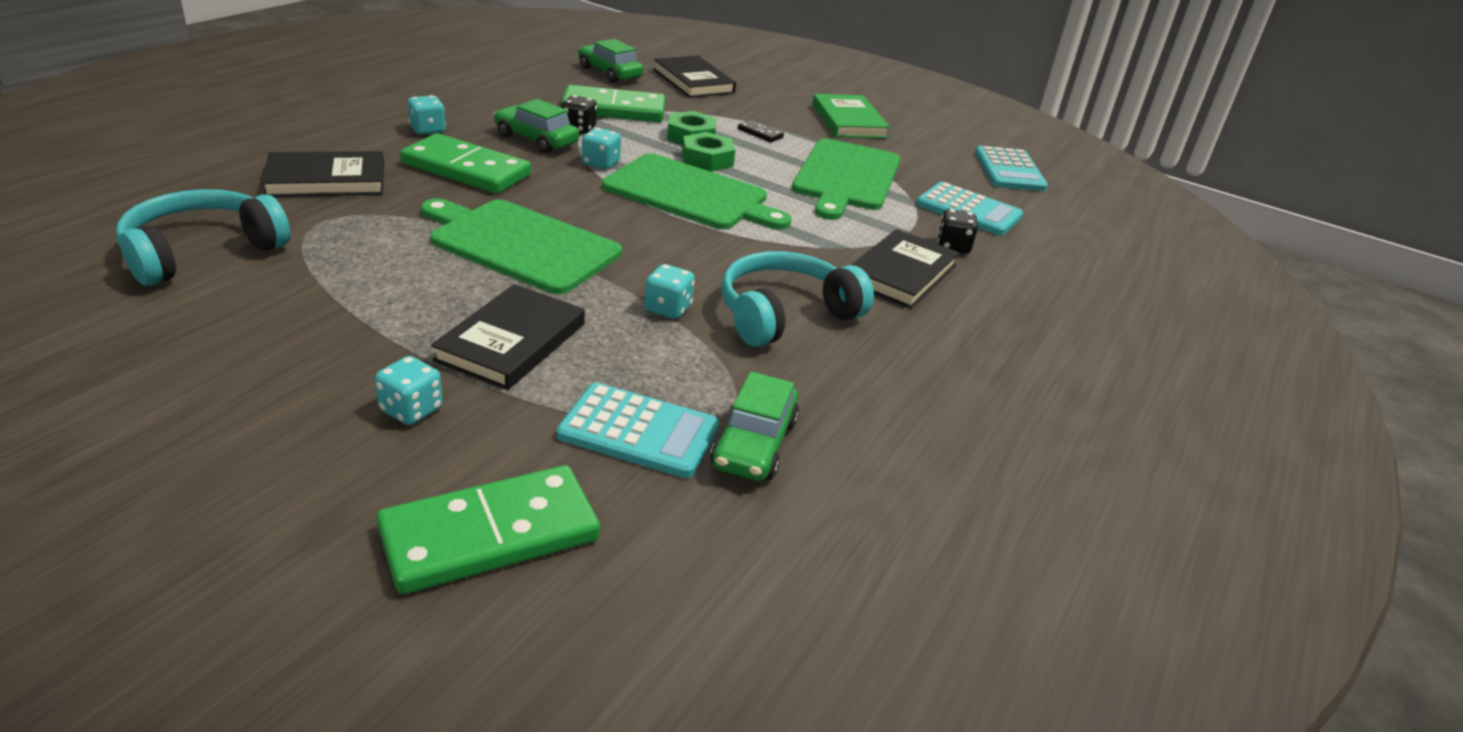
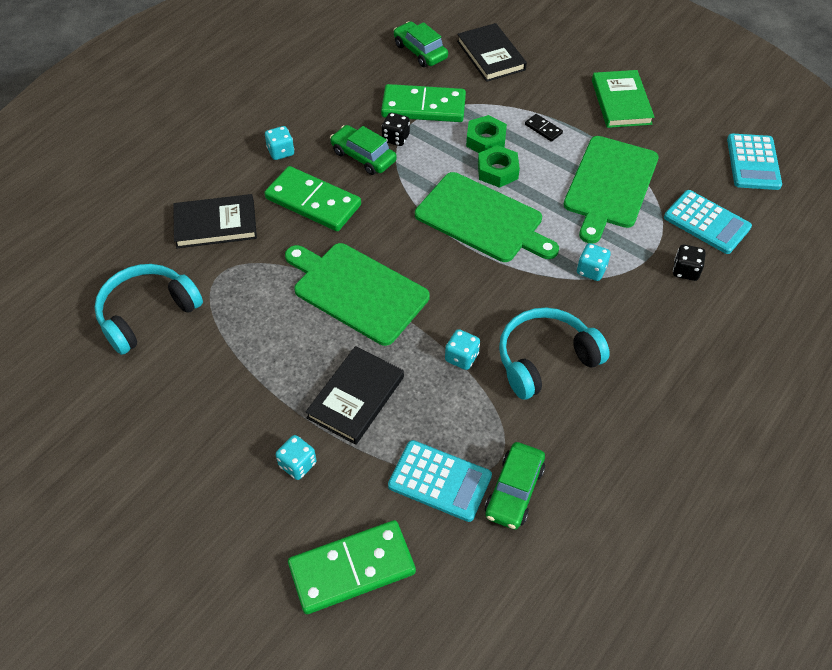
camera: 10 degrees right, 20 degrees up
turquoise dice [582,128,621,169] -> turquoise dice moved to [577,243,611,281]
black book [852,229,959,309] -> none

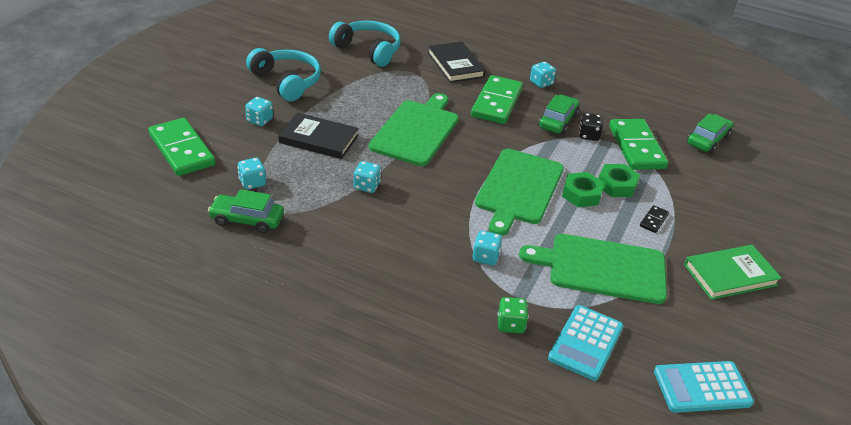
camera: 75 degrees right, 15 degrees down
turquoise calculator [388,440,492,522] -> turquoise dice [237,158,266,190]
black book [457,23,527,82] -> none
turquoise headphones [499,307,610,399] -> turquoise headphones moved to [246,48,321,101]
black dice [673,245,706,281] -> green dice [498,297,528,333]

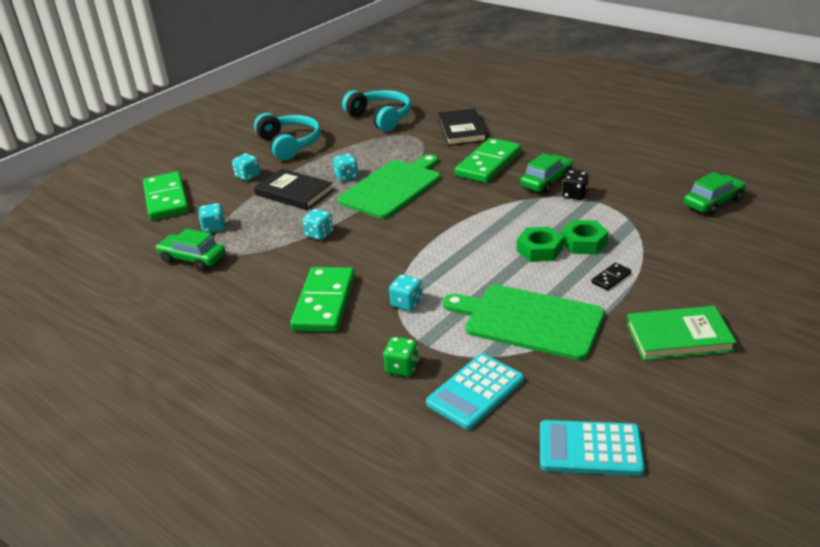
camera: 20 degrees right, 5 degrees down
green cutting board [475,149,564,236] -> none
turquoise dice [530,62,556,88] -> turquoise dice moved to [333,154,358,182]
green domino [609,119,668,170] -> green domino moved to [290,267,355,332]

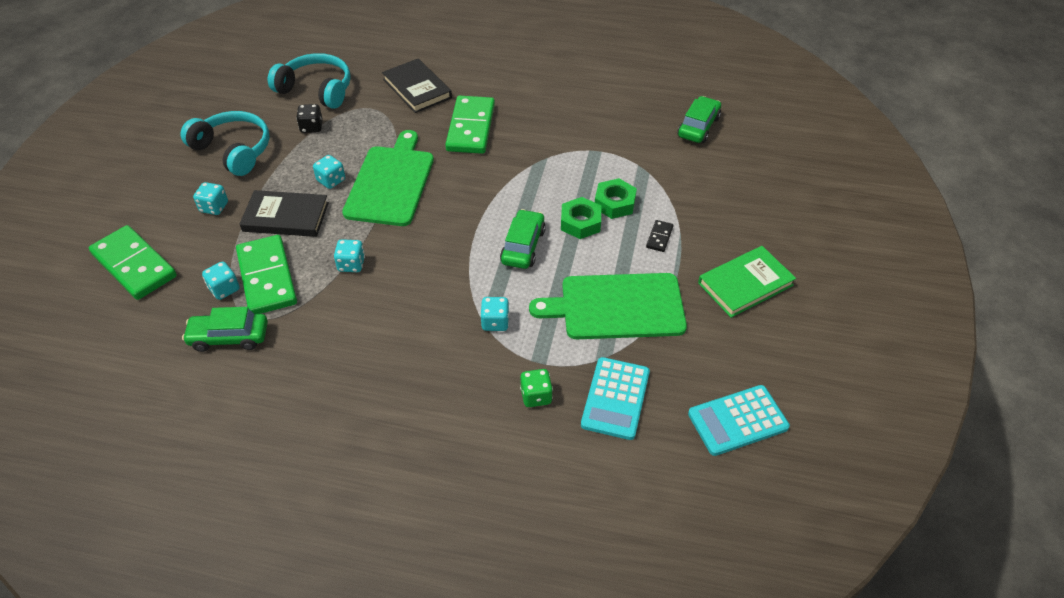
camera: 30 degrees left, 15 degrees up
green domino [290,267,355,332] -> green domino moved to [236,235,297,314]
green car [520,153,573,194] -> green car moved to [500,209,546,269]
black dice [562,171,589,200] -> black dice moved to [296,104,323,133]

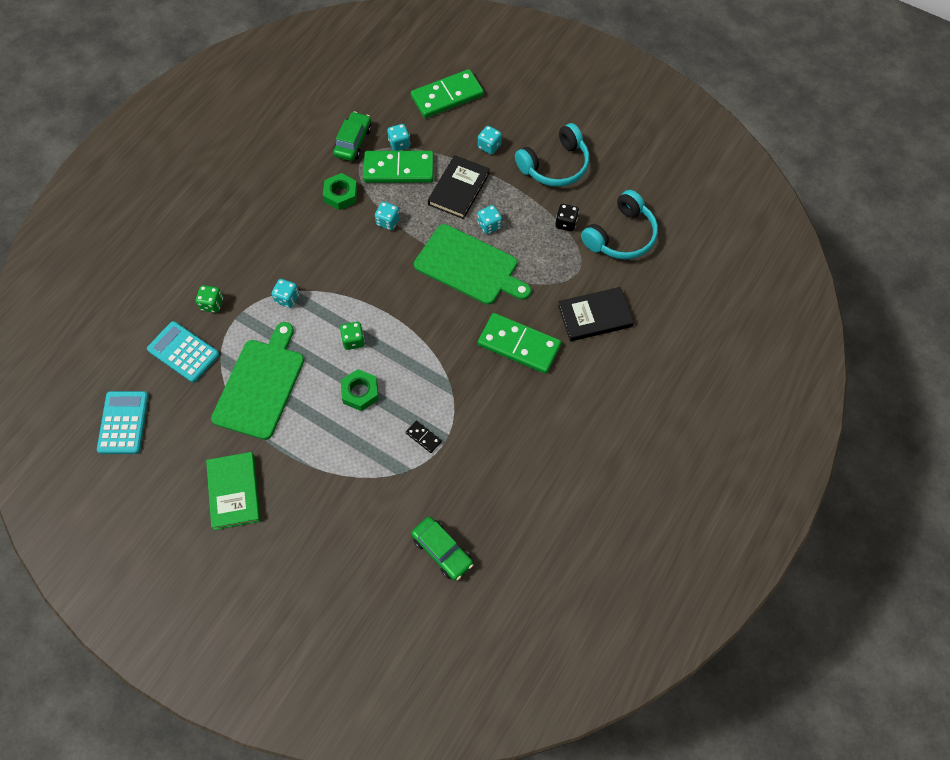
camera: 110 degrees right, 15 degrees up
green car [500,209,546,269] -> green dice [340,322,365,350]
green nut [595,178,637,219] -> green nut moved to [323,173,358,210]
black domino [646,220,674,252] -> black domino moved to [406,421,442,453]

